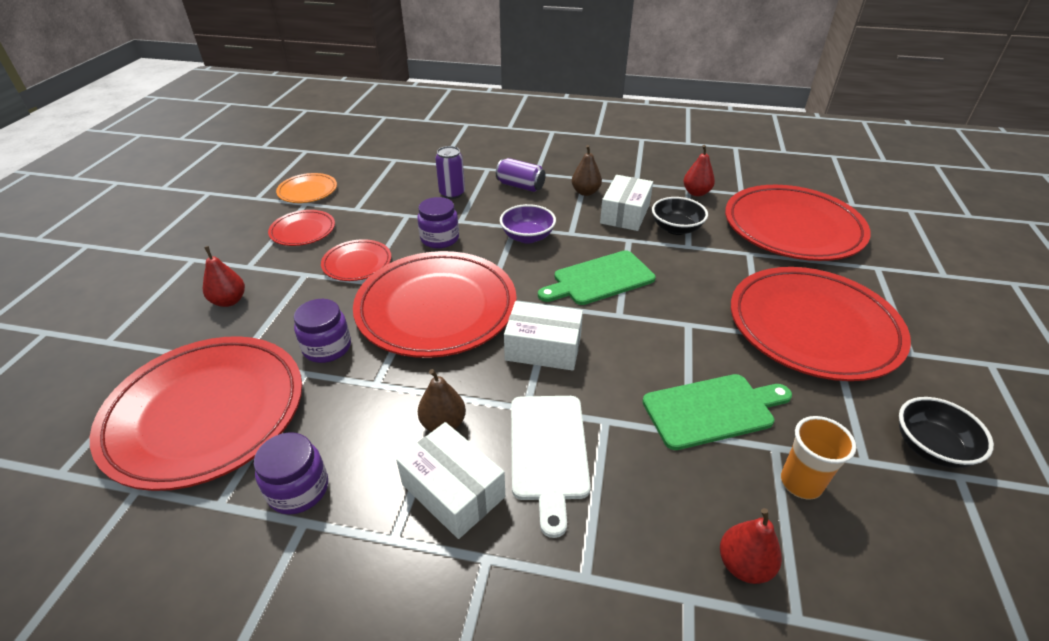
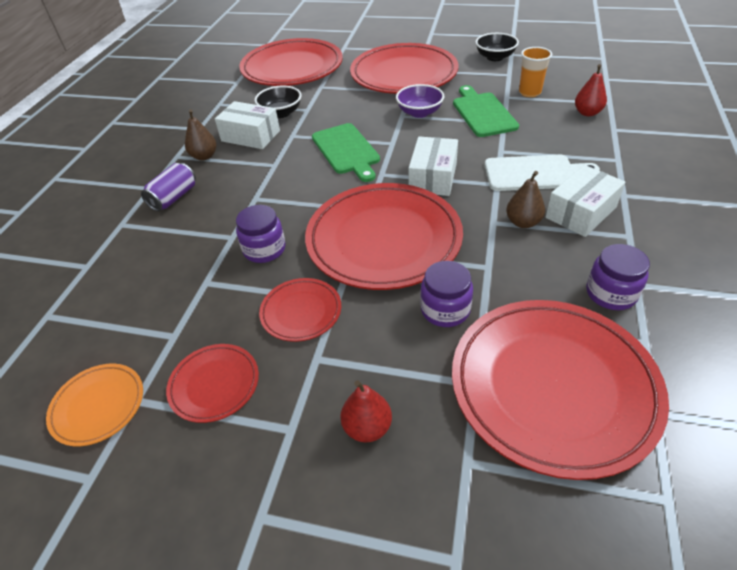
camera: 85 degrees left, 5 degrees up
purple can [435,146,465,199] -> none
purple bowl [500,204,556,244] -> purple bowl moved to [396,84,444,118]
red pear [683,145,715,196] -> none

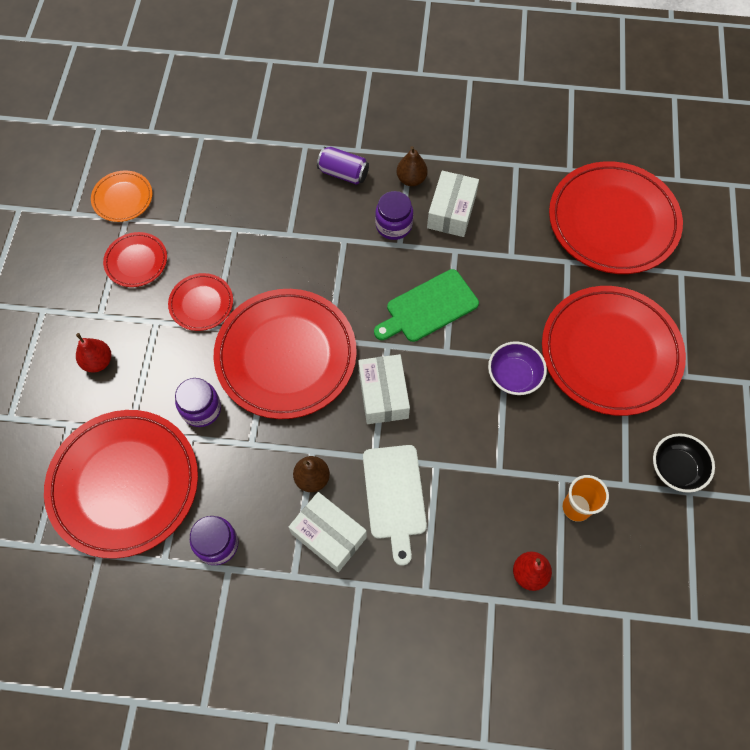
camera: 80 degrees right, 20 degrees up
purple jar [236,205,285,263] -> purple jar moved to [375,191,413,240]
black bowl [255,86,302,118] -> none
white box [409,137,458,196] -> white box turned 75 degrees clockwise [358,354,410,424]
green cutting board [453,85,519,137] -> none

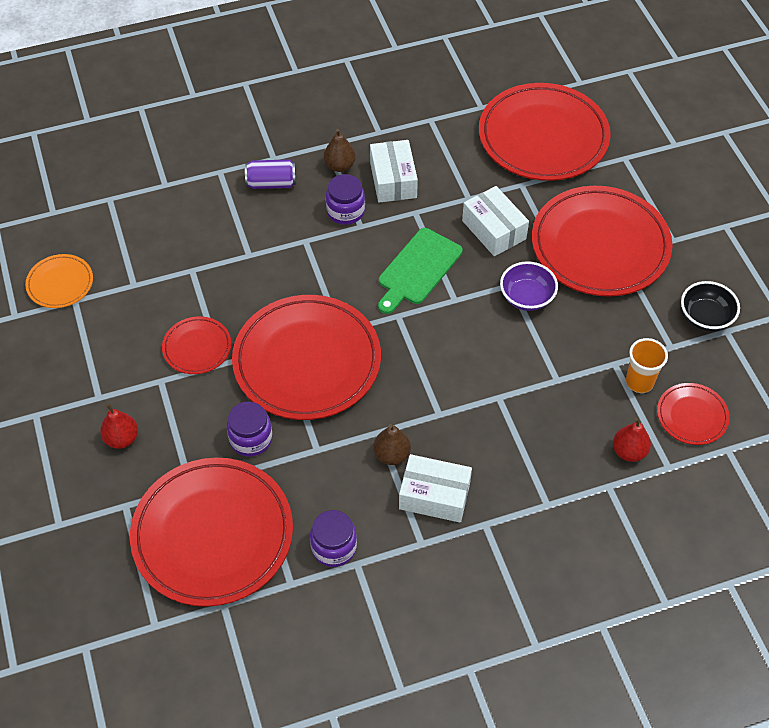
camera: 25 degrees left, 10 degrees down
red plate [103,232,167,287] -> red plate moved to [657,383,730,445]
white box [358,354,410,424] -> white box moved to [462,186,529,256]
white cutting board [363,445,427,566] -> none

